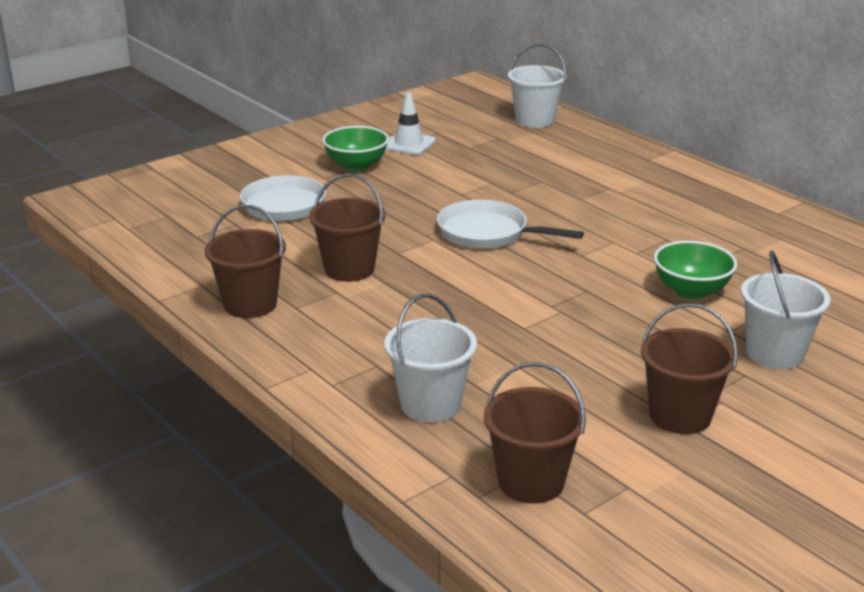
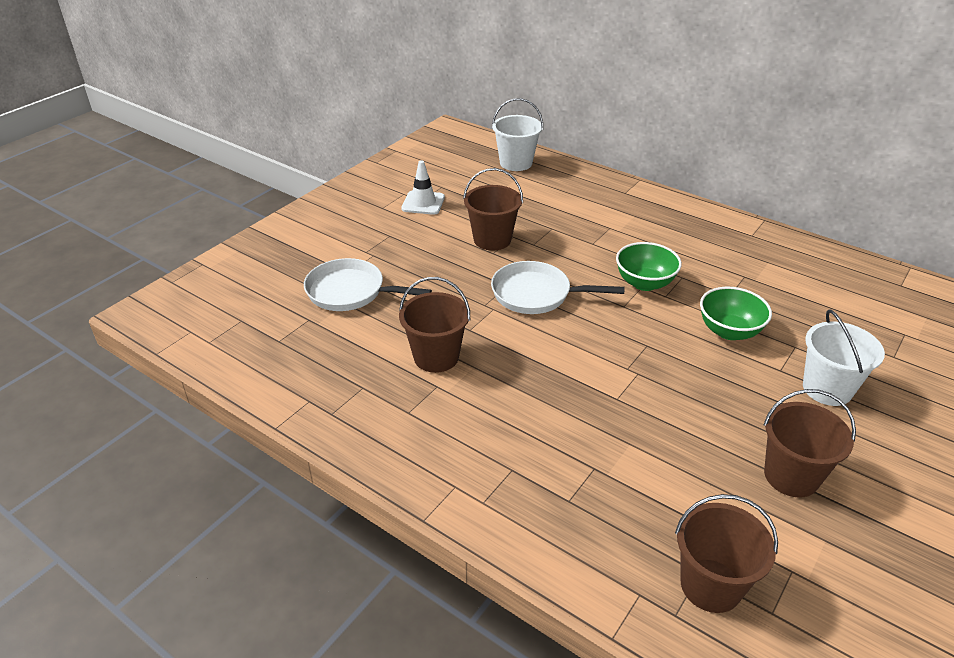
camera: 15 degrees left, 10 degrees up
brown bucket [205,205,286,318] -> brown bucket moved to [463,168,523,251]
green bowl [322,126,389,171] -> green bowl moved to [616,242,682,291]
white bucket [384,294,477,423] -> none

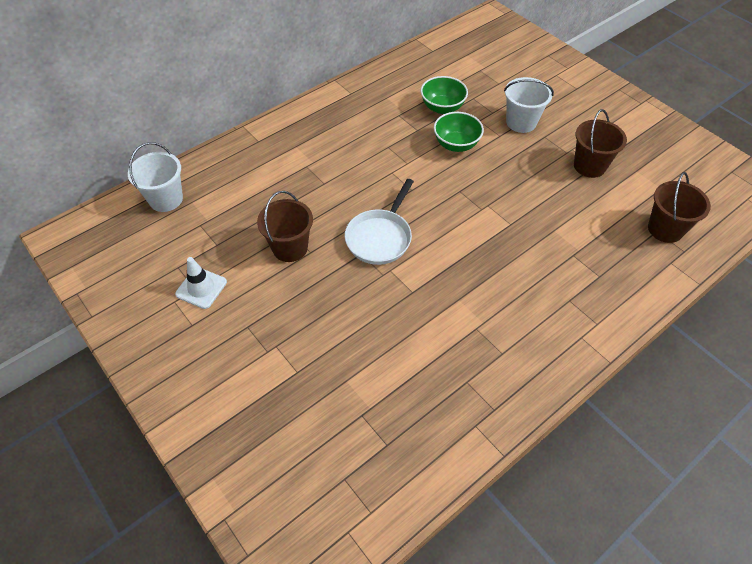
camera: 75 degrees left, 15 degrees up
white pan [304,258,432,311] -> none
brown bucket [399,277,470,373] -> none
green bowl [616,242,682,291] -> green bowl moved to [421,76,468,114]

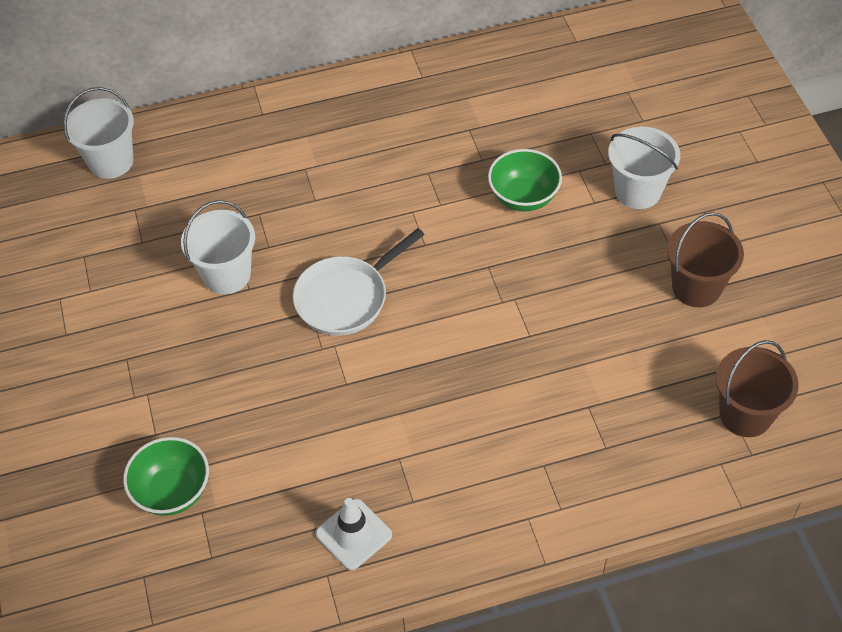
camera: 25 degrees right, 0 degrees up
white traffic cone [175,257,227,309] -> white traffic cone moved to [316,498,392,570]
brown bucket [257,191,313,262] -> white bucket [181,200,255,294]
green bowl [421,76,468,114] -> green bowl moved to [123,437,209,516]

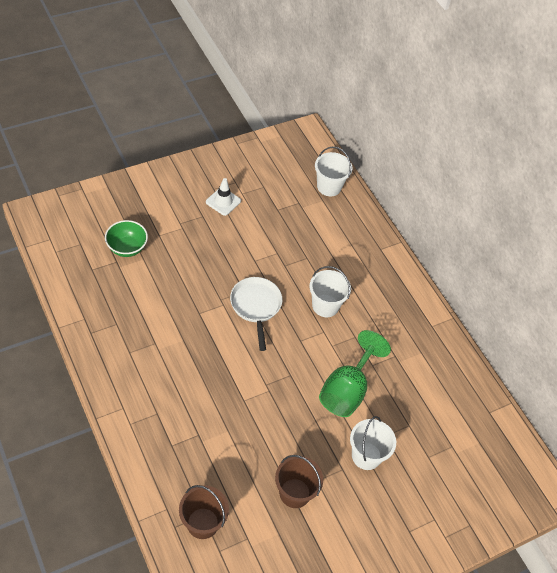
camera: 70 degrees right, 0 degrees up
white bucket [181,200,255,294] -> white bucket moved to [309,266,351,317]
white pan [293,228,424,336] -> white pan turned 45 degrees clockwise [230,277,282,351]
white traffic cone [316,498,392,570] -> white traffic cone moved to [206,178,241,216]
green bowl [488,149,562,212] -> green goblet [319,330,391,417]

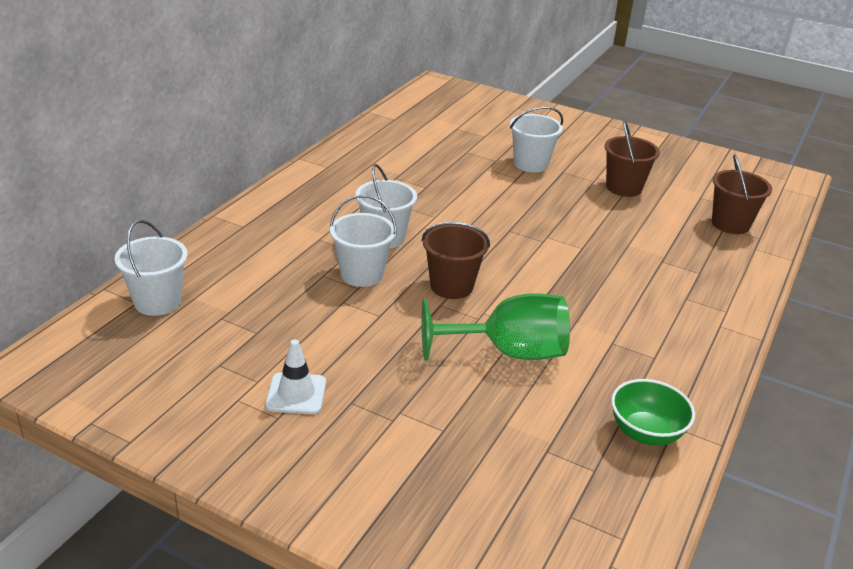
camera: 120 degrees left, 20 degrees down
green bowl [105,220,148,257] -> green bowl moved to [611,379,695,446]
white pan [230,277,282,351] -> brown bucket [421,222,490,299]
green goblet [319,330,391,417] -> green goblet moved to [421,293,570,361]
none -> white bucket [330,195,397,287]

